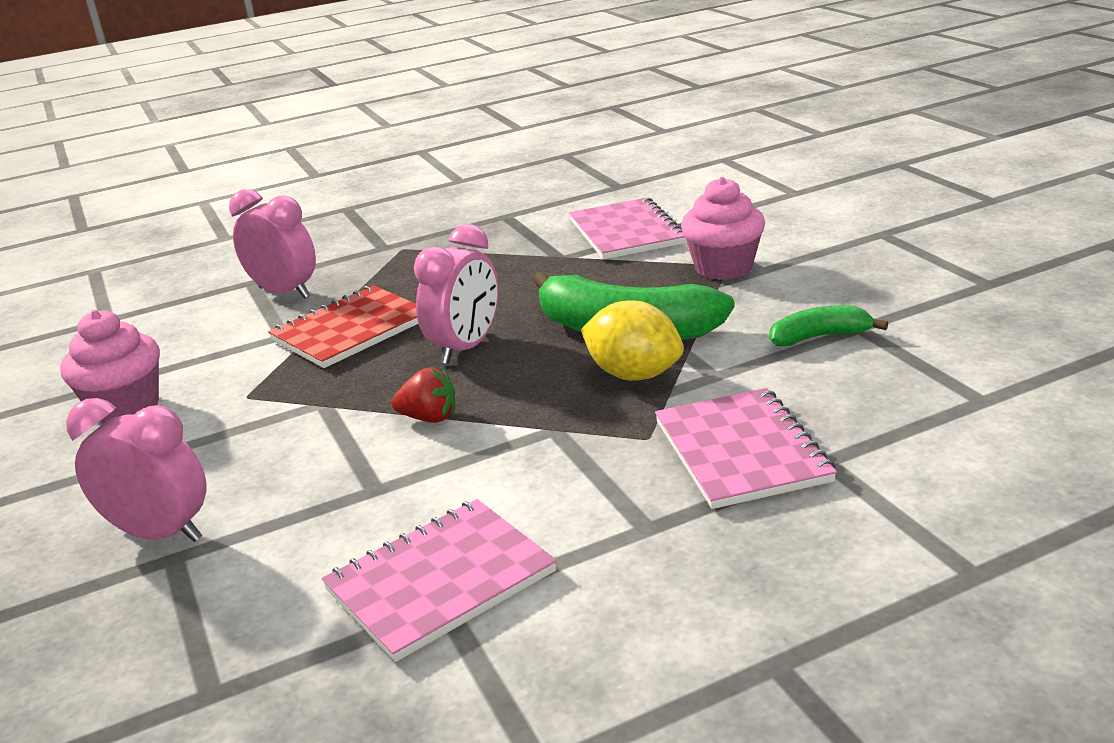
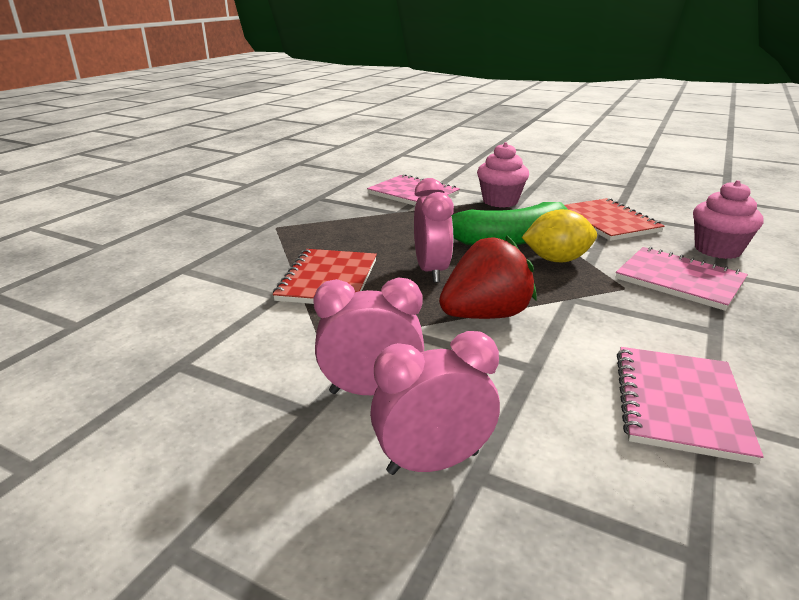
camera: 40 degrees left, 0 degrees up
pink cupcake [60,310,160,424] -> pink cupcake moved to [693,180,764,259]
pink clock [229,189,316,299] -> pink clock moved to [313,277,424,395]
red strawberry [392,367,455,423] -> red strawberry [439,235,537,319], size x1.93
green banana [770,305,888,346] -> red notebook [564,198,664,241]

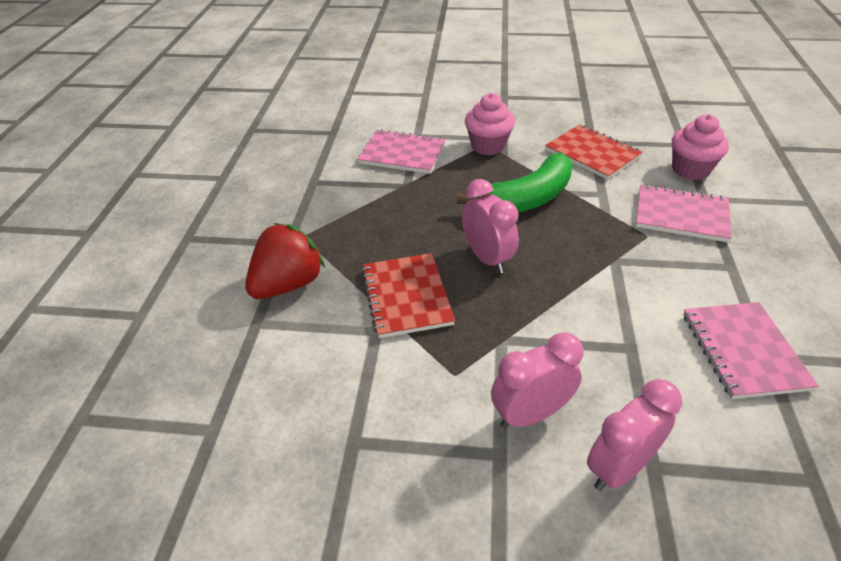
camera: 20 degrees left, 15 degrees up
red strawberry [439,235,537,319] -> red strawberry moved to [245,223,325,299]
yellow lemon [522,209,597,262] -> none

